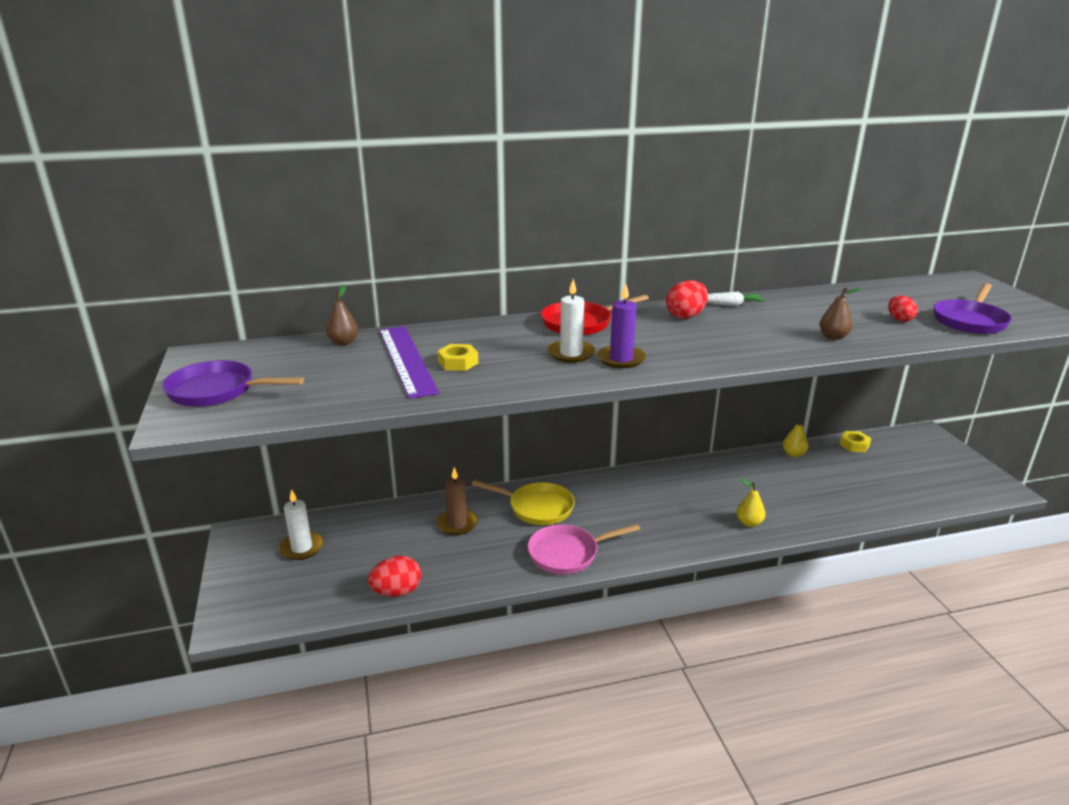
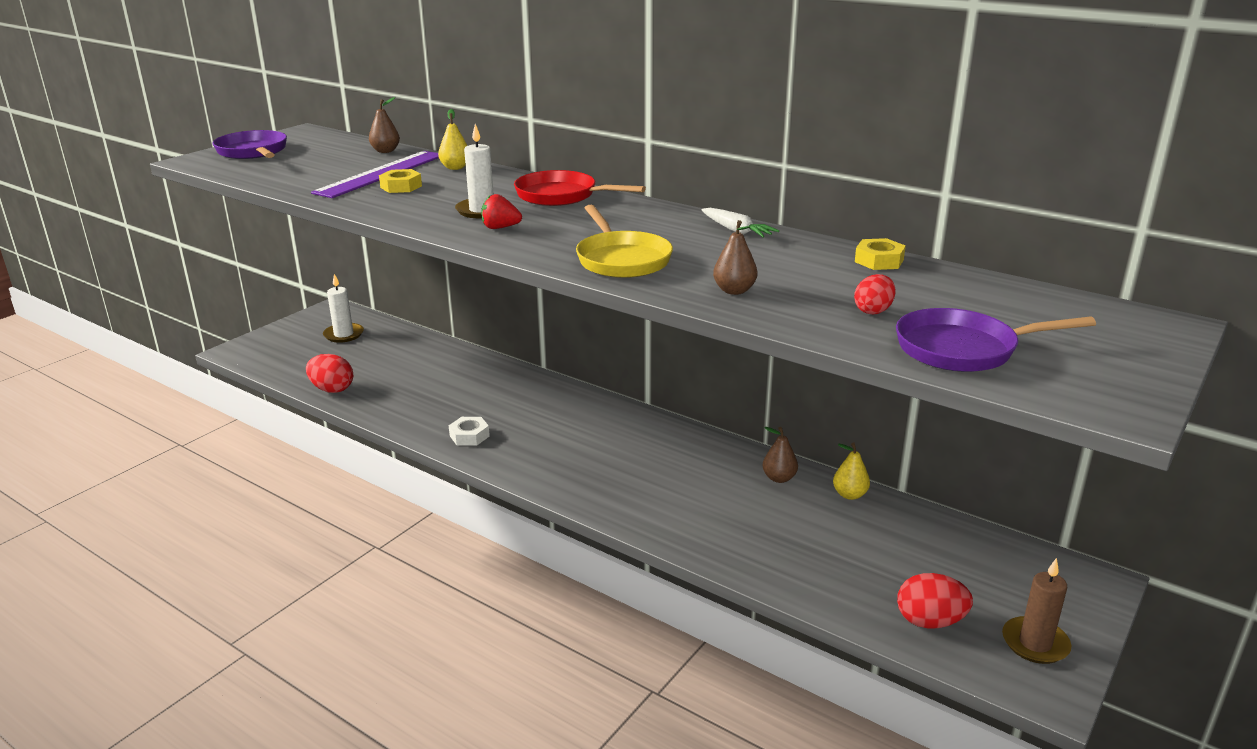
camera: 50 degrees right, 0 degrees up
brown candle [437,467,478,535] -> brown candle moved to [1002,558,1071,664]
yellow pan [471,480,575,525] -> yellow pan moved to [576,205,673,278]
pink pan [527,524,640,574] -> white nut [449,417,490,446]
purple candle [598,284,646,368] -> red strawberry [481,194,522,229]
red egg [666,280,708,319] -> red egg moved to [897,573,973,628]
yellow pear [736,479,766,527] -> yellow pear moved to [438,109,468,170]
yellow nut [839,431,871,452] -> yellow nut moved to [855,238,906,270]
none -> brown pear [762,427,798,483]

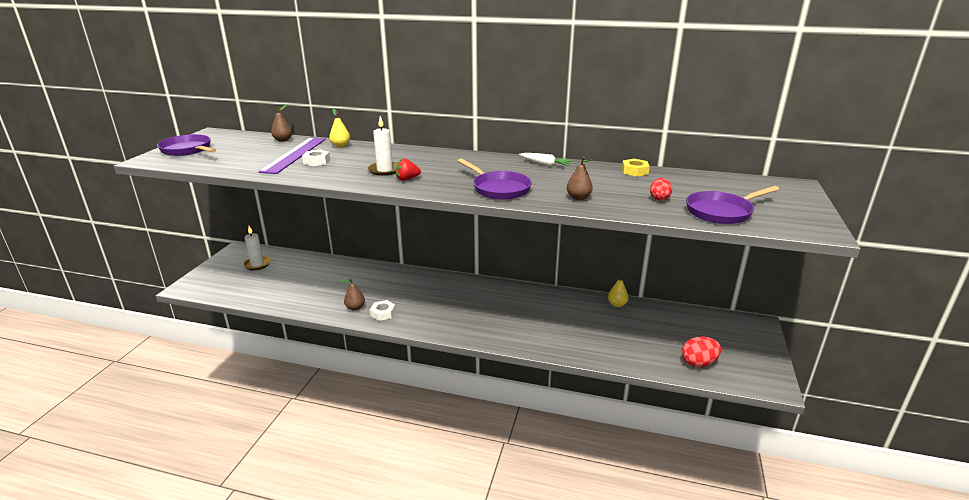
camera: 20 degrees left, 0 degrees up
red egg [306,354,353,393] -> none
yellow nut [379,169,422,193] -> white nut [302,150,330,166]
red pan [514,170,646,206] -> none
yellow pan [576,205,673,278] -> purple pan [458,159,532,200]
brown pear [762,427,798,483] -> brown pear moved to [340,278,365,311]
brown candle [1002,558,1071,664] -> none

